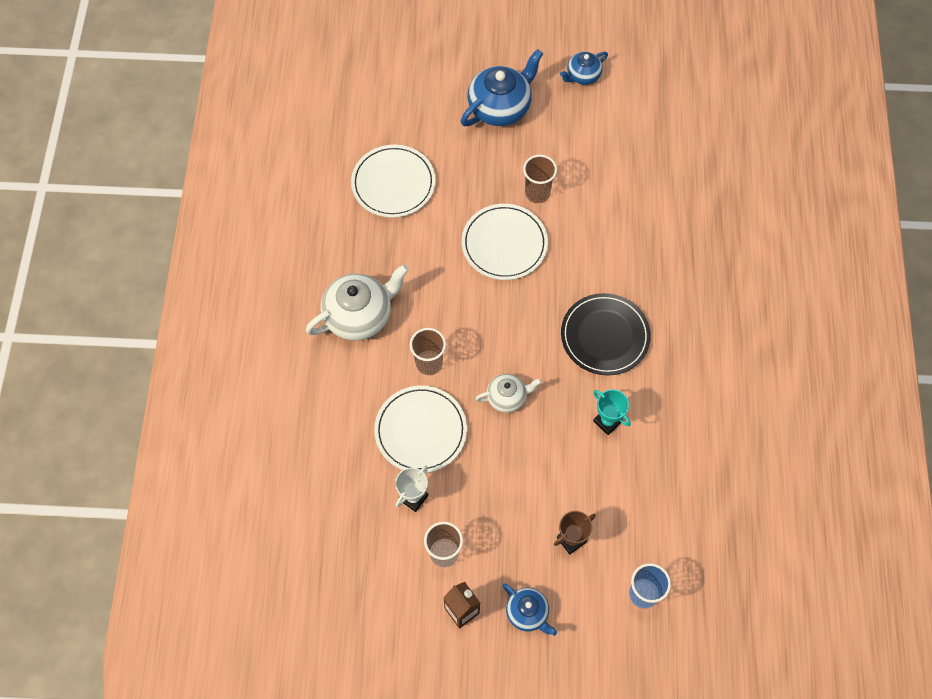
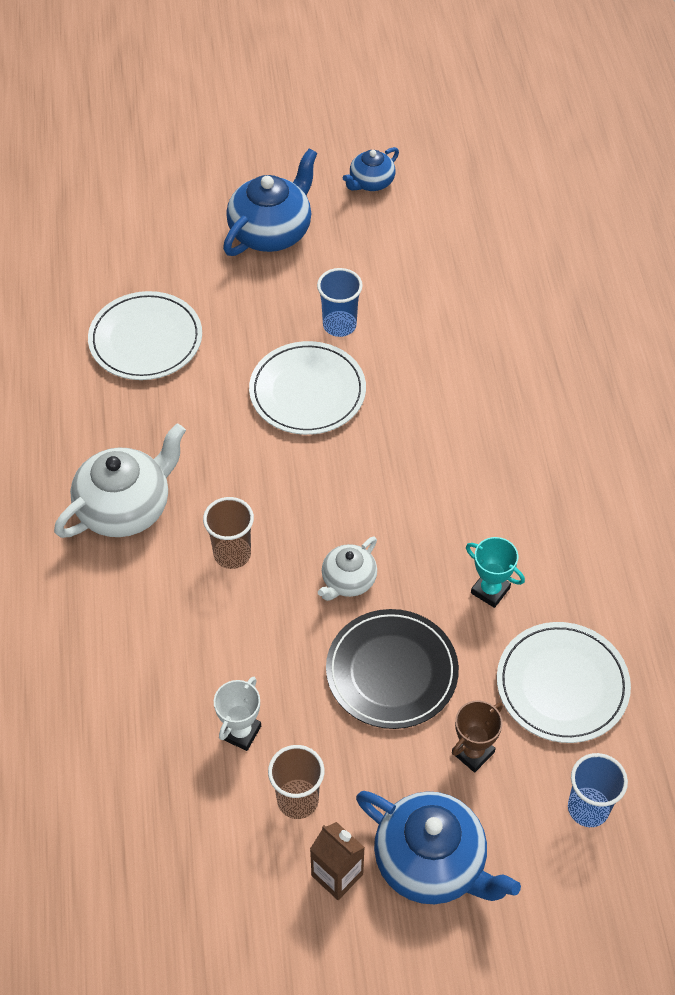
camera: 10 degrees left, 10 degrees down
white plate [374,385,467,473] -> white plate moved to [497,622,631,743]
white teapot [475,374,542,413] -> white teapot turned 150 degrees clockwise [318,537,377,601]
blue teapot [503,584,557,636] -> blue teapot [356,791,521,904], size x1.79
brown cup [523,155,557,203] -> blue cup [317,268,363,337]
black plate [561,293,651,375] -> black plate moved to [326,609,459,729]

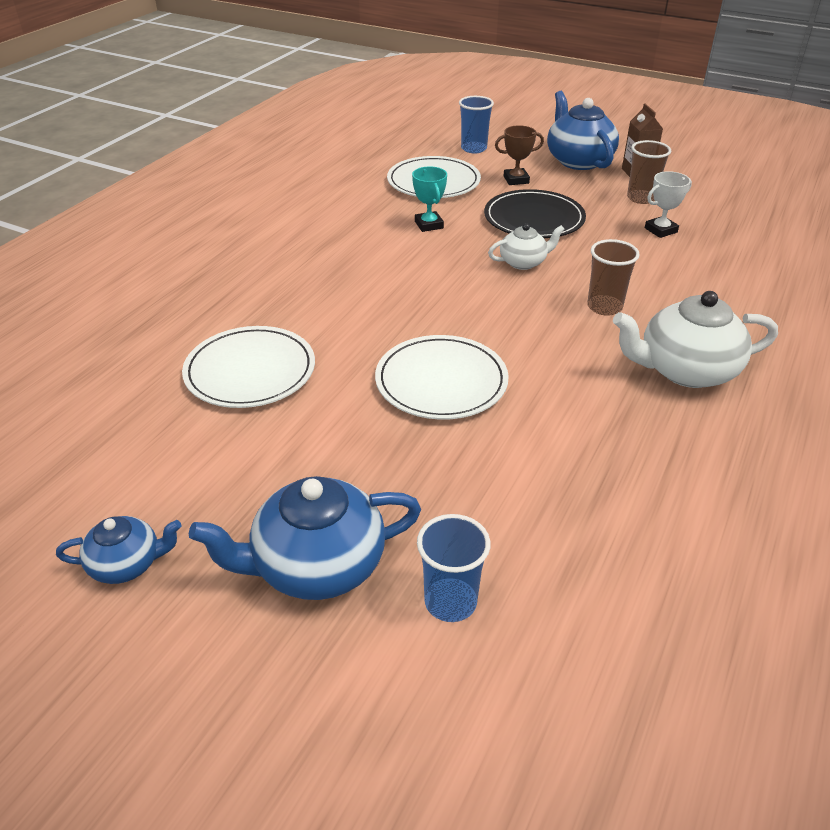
camera: 145 degrees left, 15 degrees down
white plate [88,291,202,380] -> white plate moved to [182,326,315,408]
blue cup [317,268,363,337] -> blue cup moved to [417,514,491,622]

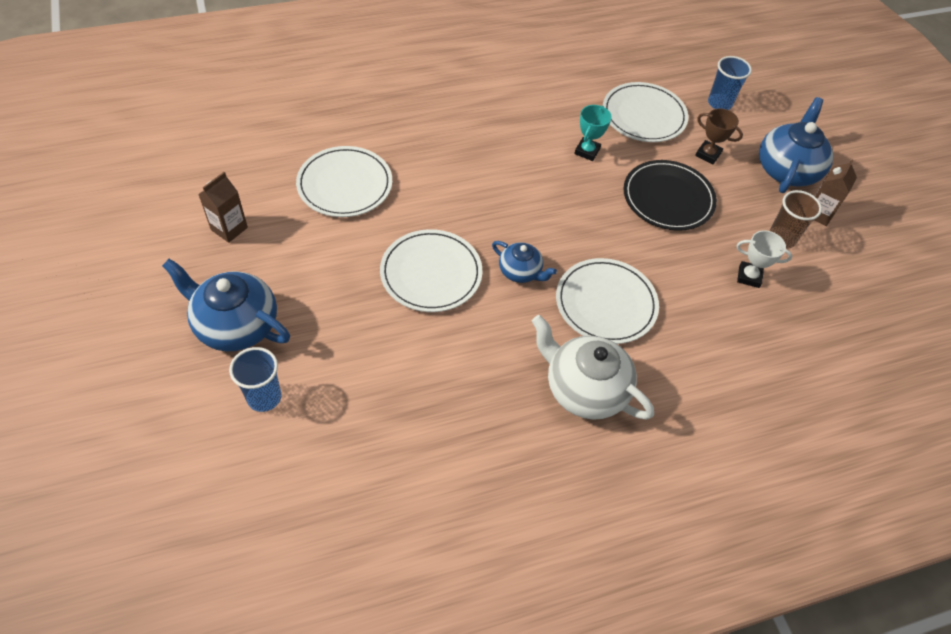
camera: 40 degrees right, 15 degrees up
blue teapot [56,516,182,584] -> blue teapot moved to [492,241,557,283]
white teapot [488,223,565,270] -> none
brown cup [587,239,640,316] -> white plate [556,258,659,344]
none -> brown carton [198,172,248,243]

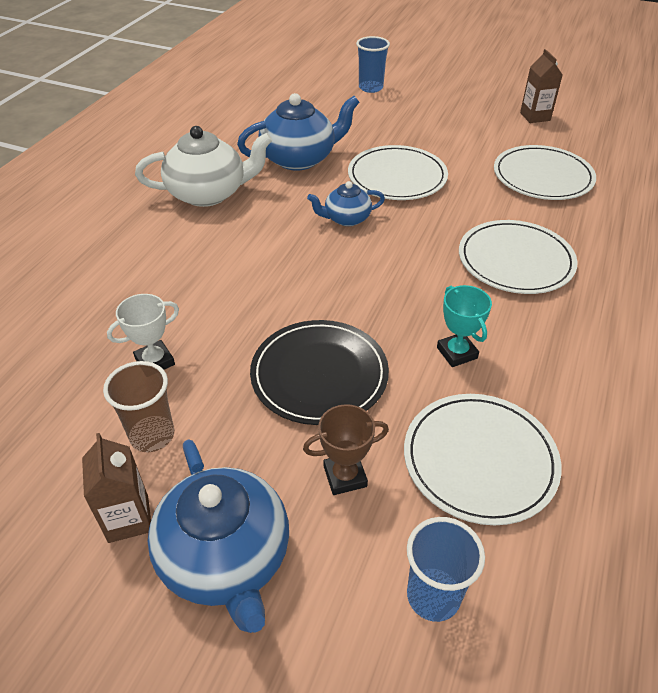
camera: 135 degrees right, 10 degrees down
blue teapot [162,259,290,351] -> blue teapot moved to [237,93,360,171]
white plate [556,258,659,344] -> white plate moved to [459,220,578,294]

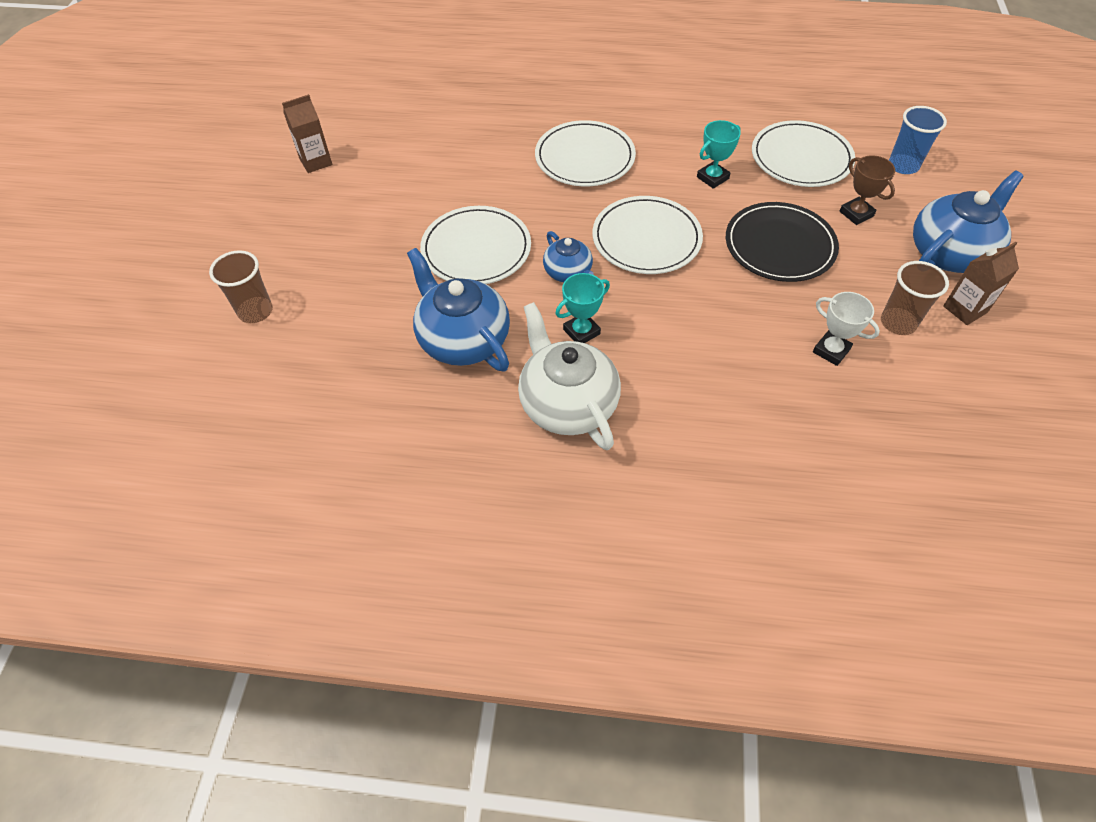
camera: 105 degrees left, 10 degrees up
blue cup [356,36,390,93] -> brown cup [209,250,273,323]
white plate [494,145,596,200] -> white plate moved to [592,196,703,274]
none -> turquoise trophy [555,273,610,343]

